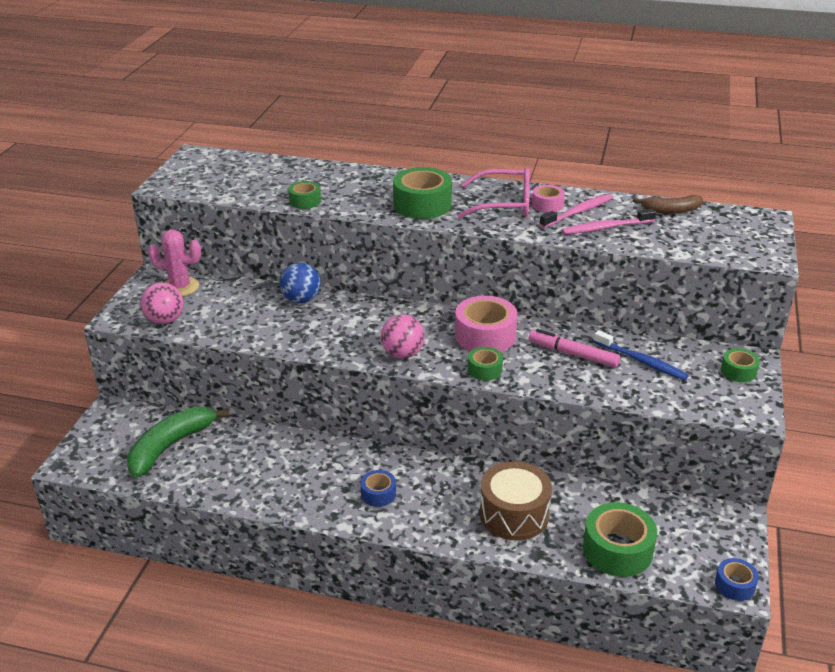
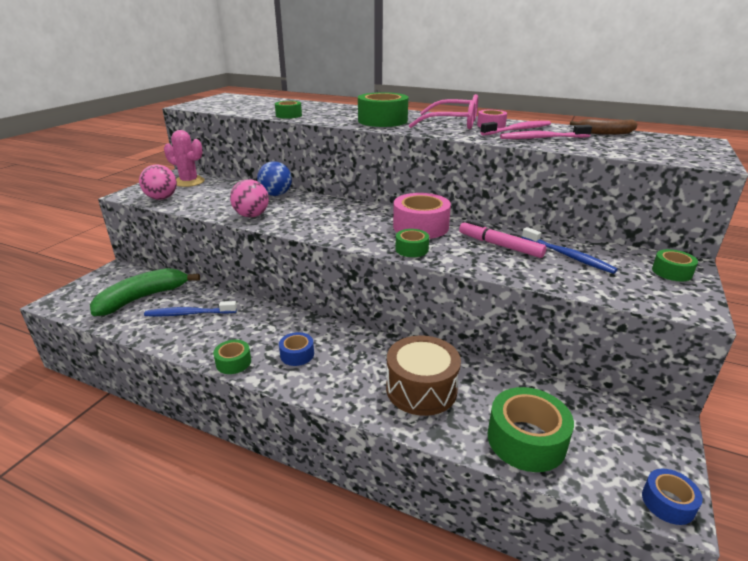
camera: 10 degrees right, 5 degrees down
pink ball [381,315,425,358] -> pink ball moved to [230,179,269,217]
none -> blue toothbrush [144,301,237,317]
none -> green tape [213,340,251,374]

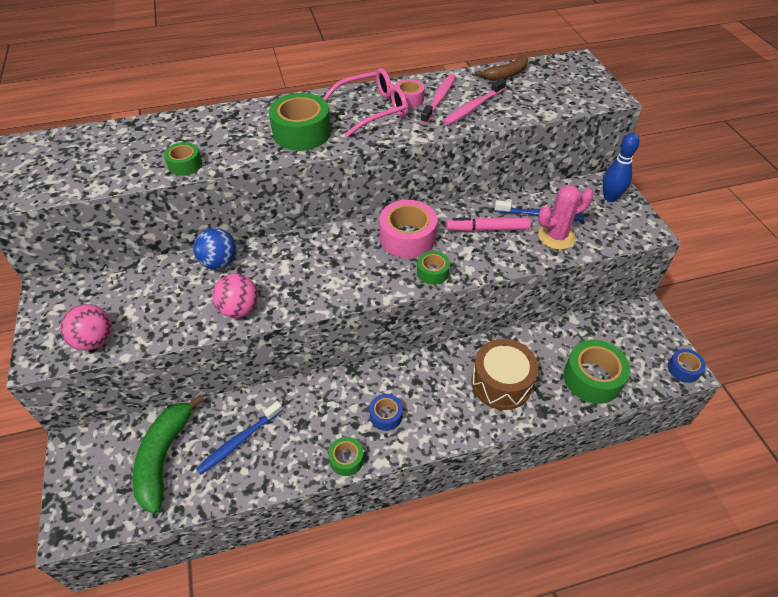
camera: 40 degrees left, 20 degrees up
pink cactus [164,130,205,187] -> pink cactus moved to [538,185,594,250]
green tape [652,249,698,281] -> blue bowling pin [602,133,640,202]

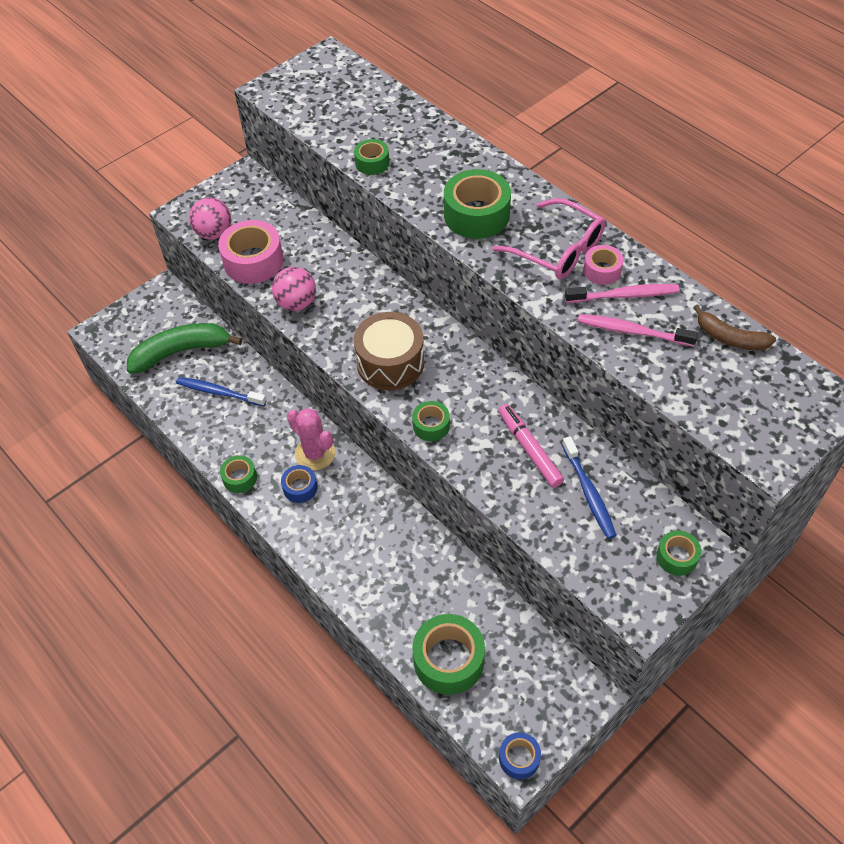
camera: 65 degrees right, 5 degrees up
blue ball [193,228,237,269] -> none
pink tape [380,200,437,258] -> pink tape moved to [218,220,283,284]
brown drum [471,339,538,410] -> brown drum moved to [354,312,424,390]
pink cactus [538,185,594,250] -> pink cactus moved to [287,408,335,471]
blue bowling pin [602,133,640,202] -> green tape [657,530,701,576]

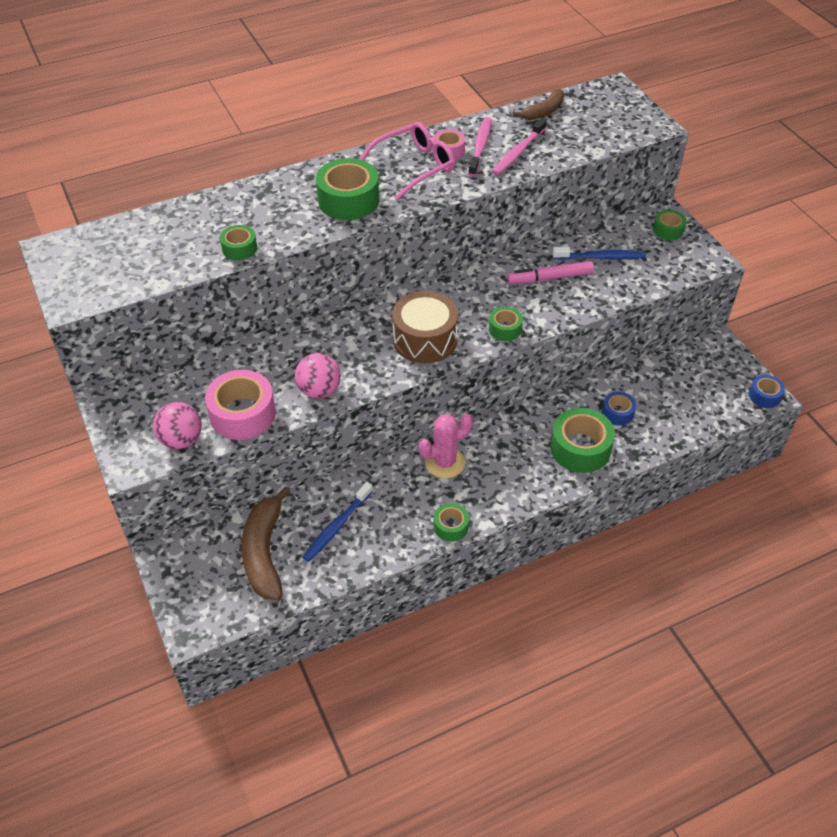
camera: 75 degrees left, 5 degrees down
green banana [127,323,242,374] -> brown banana [241,486,291,600]
blue tape [281,465,317,503] -> blue tape moved to [602,392,636,426]
green tape [412,614,485,695] -> green tape moved to [550,408,615,473]

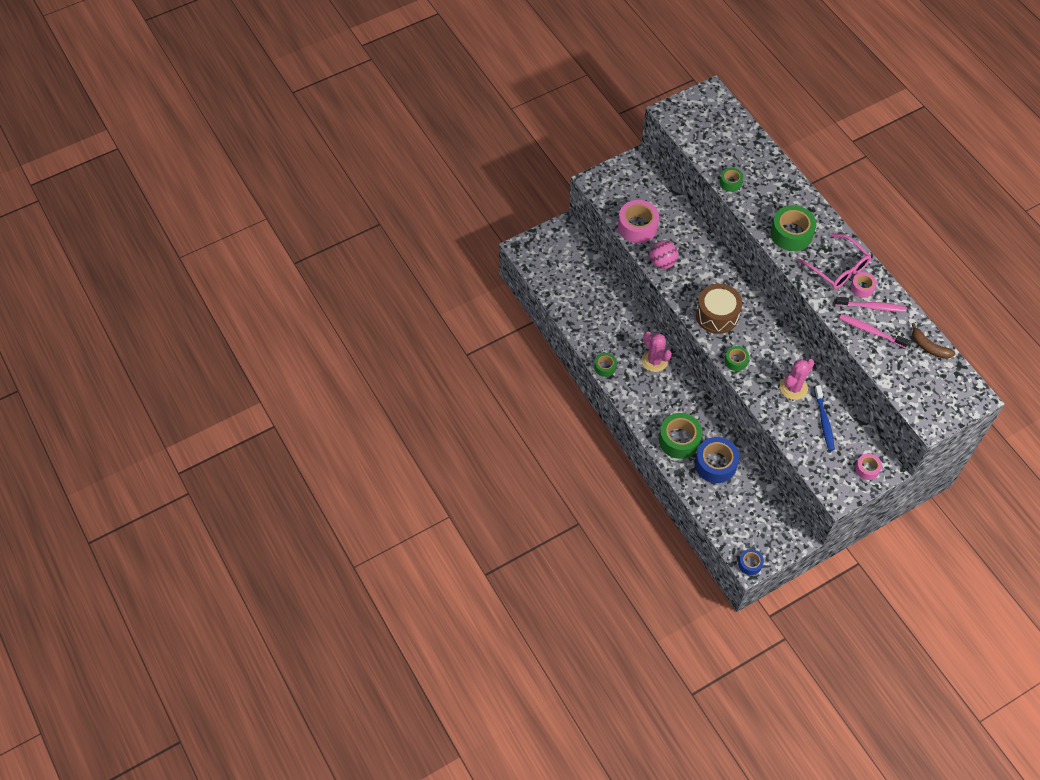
camera: 85 degrees right, 10 degrees up
pink ball [153,402,202,449] -> none
brown banana [241,486,291,600] -> none
blue toothbrush [302,482,373,562] -> none
pink marker [507,261,594,284] -> pink cactus [780,359,814,400]
blue tape [602,392,636,426] -> blue tape [695,437,739,483], size x1.84
green tape [653,210,686,240] -> pink tape [855,454,882,480]

